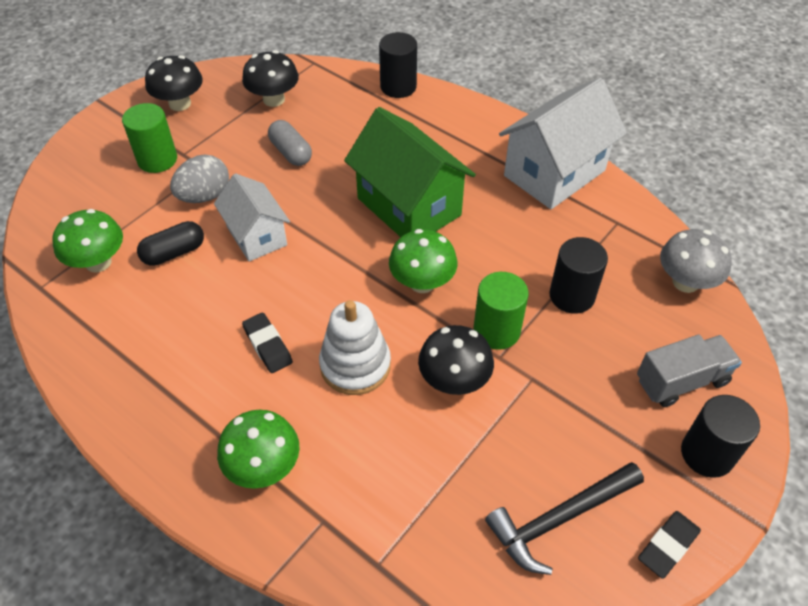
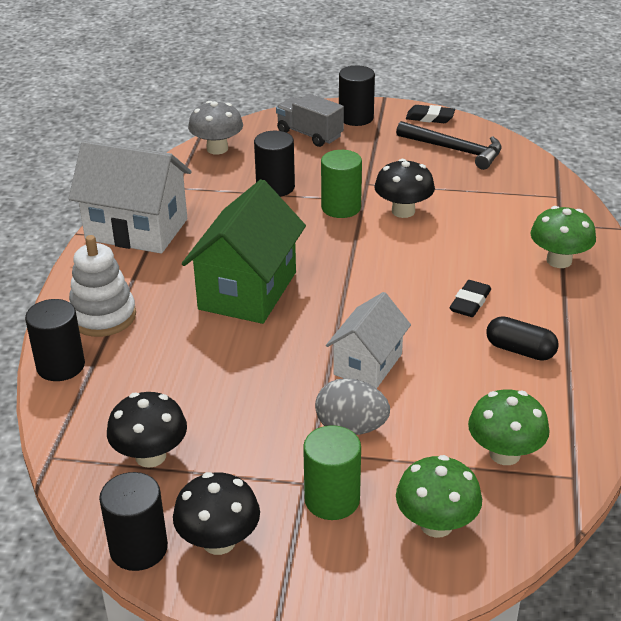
camera: 120 degrees left, 15 degrees down
black capsule [137,221,204,266] -> black capsule moved to [486,316,559,361]
grey capsule [268,120,312,166] -> none
white stacking toy [319,300,391,395] -> white stacking toy moved to [69,235,136,337]
green mushroom [389,229,457,293] -> green mushroom moved to [396,455,482,538]
none -> black cylinder [99,472,168,571]

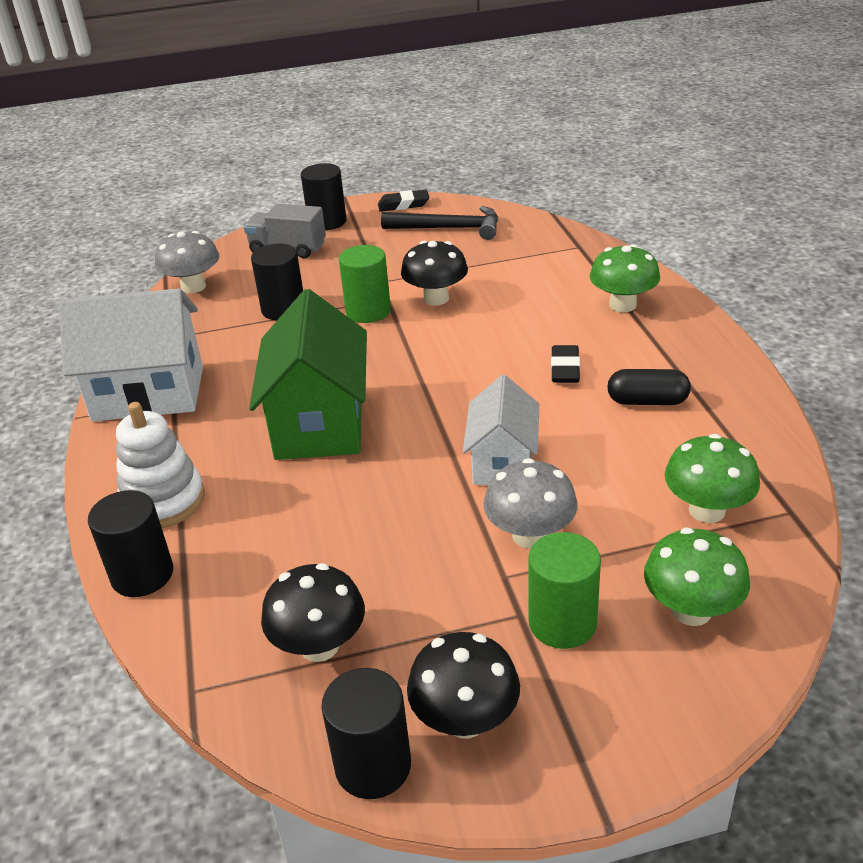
camera: 20 degrees left, 0 degrees up
grey egg [315,378,390,435] -> grey mushroom [483,458,578,549]

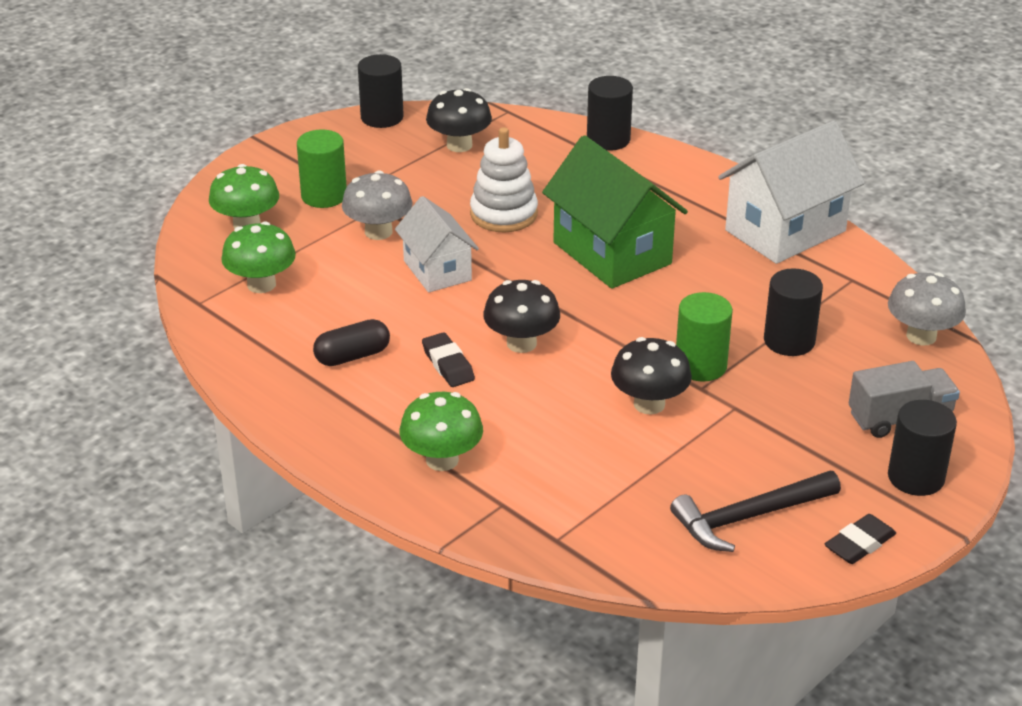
camera: 145 degrees right, 0 degrees up
white stacking toy [116,402,205,528] -> white stacking toy moved to [470,127,538,233]
black mushroom [407,632,520,738] -> black mushroom moved to [483,280,560,353]

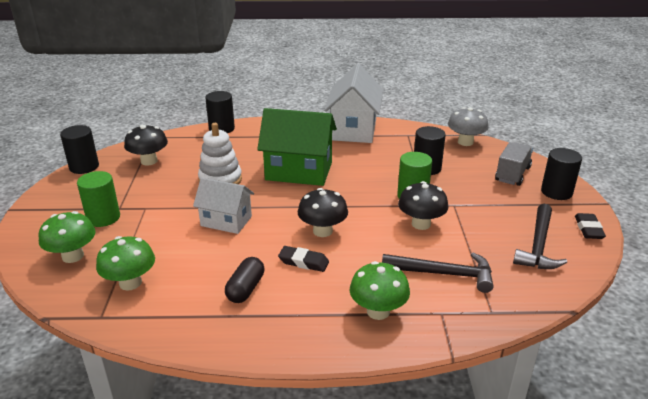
camera: 45 degrees left, 5 degrees down
grey mushroom [342,170,413,240] -> none
none -> black hammer [382,253,493,293]

